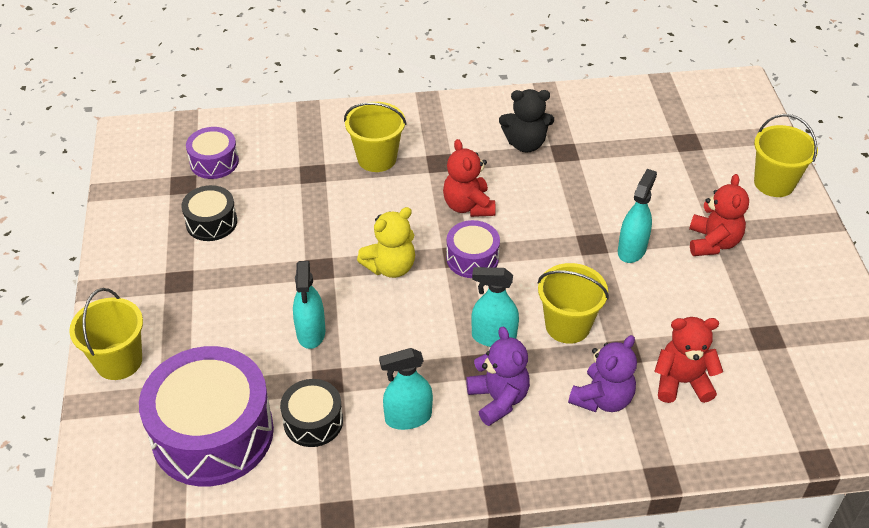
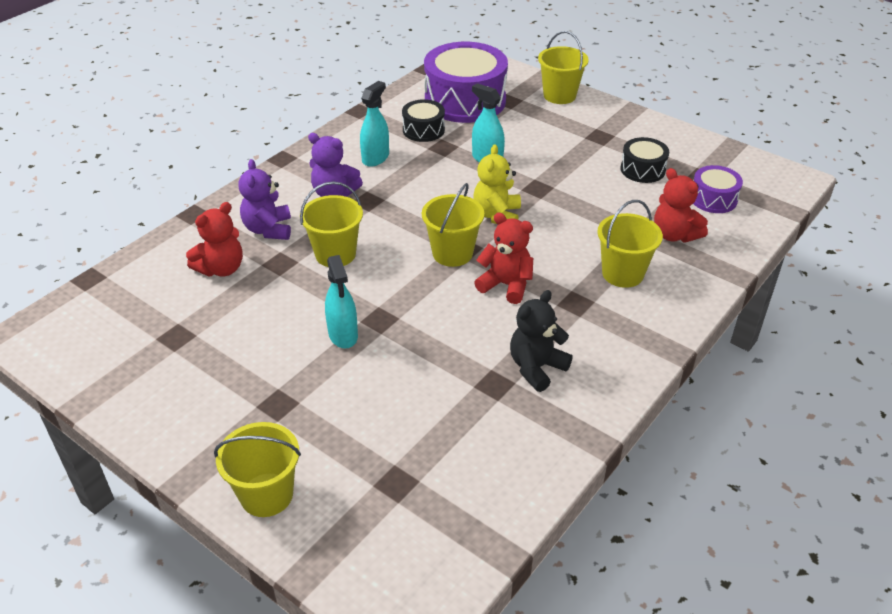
camera: 135 degrees right, 5 degrees down
purple drum [446,220,500,278] -> yellow bucket [422,183,484,267]
turquoise spray bottle [471,267,519,347] -> none
red teddy bear [689,174,749,256] -> red teddy bear moved to [654,168,708,243]

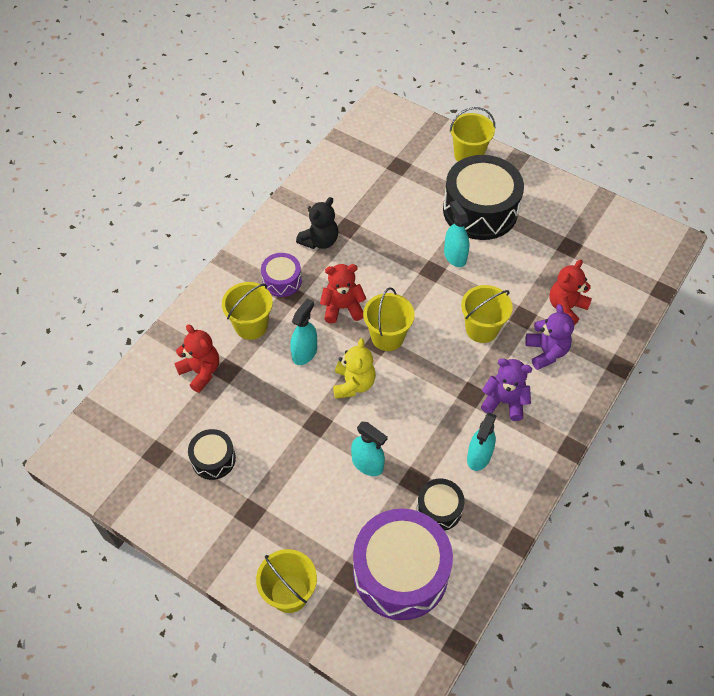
camera: 175 degrees right, 15 degrees up
red teddy bear [474,213,533,304] -> red teddy bear turned 150 degrees clockwise [320,264,366,324]
purple drum [693,165,743,213] -> purple drum moved to [261,253,302,297]
none -> turquoise spray bottle [290,298,317,365]
none -> black drum [443,155,524,240]

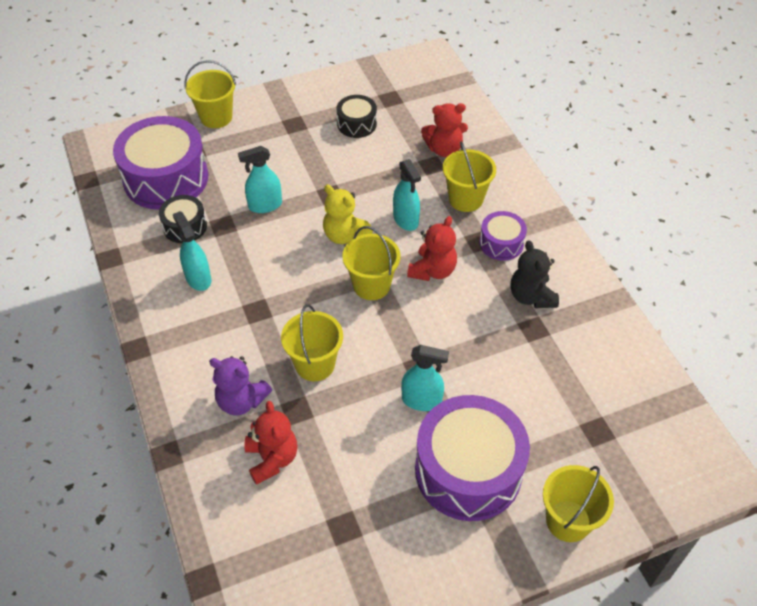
camera: 125 degrees right, 5 degrees down
black drum [443,155,524,240] -> purple drum [415,395,530,521]
purple teddy bear [481,358,532,421] -> none

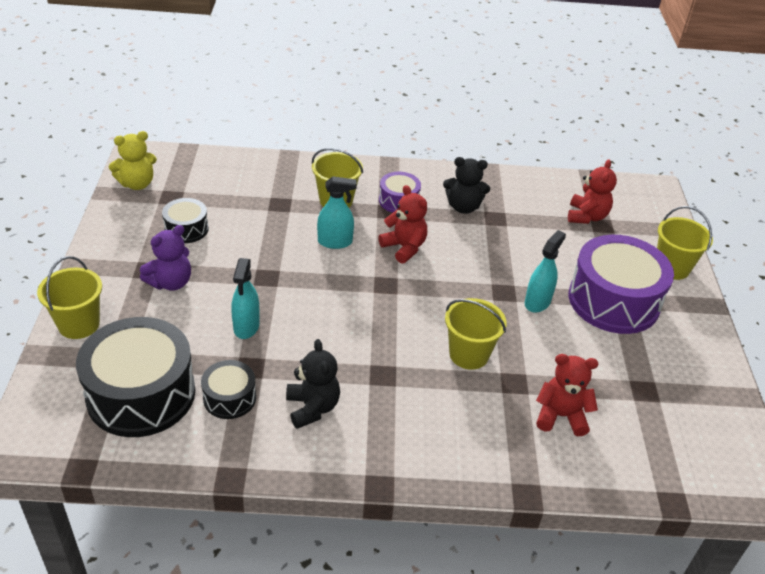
camera: 70 degrees left, 10 degrees down
purple drum [113,116,208,210] -> black drum [76,317,195,437]
turquoise spray bottle [173,211,211,291] -> black teddy bear [286,339,340,429]
purple teddy bear [209,356,272,416] -> purple teddy bear moved to [140,225,191,291]
yellow teddy bear [323,185,373,244] -> yellow teddy bear moved to [108,131,157,190]
yellow bucket [342,226,400,300] -> none
red teddy bear [421,103,468,157] -> red teddy bear moved to [568,159,617,224]

